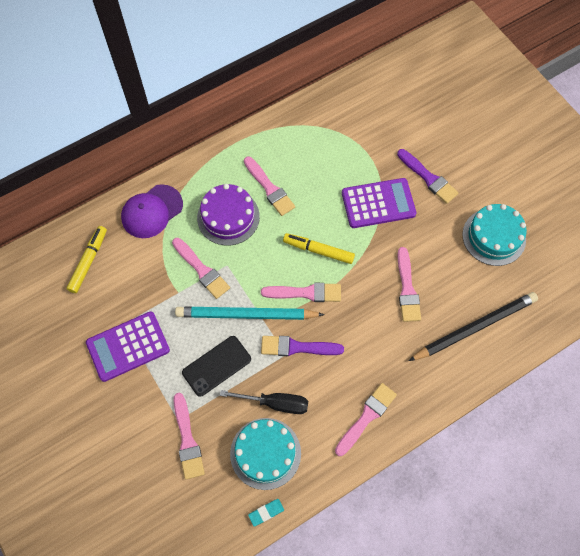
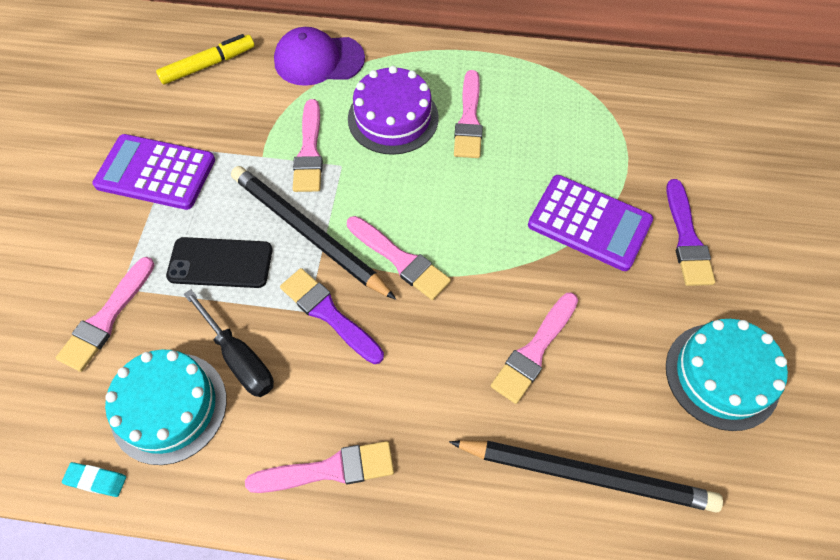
camera: 40 degrees right, 5 degrees down
turquoise pencil [175,306,325,320] -> black pencil [231,166,396,300]
yellow marker [283,233,355,264] -> none

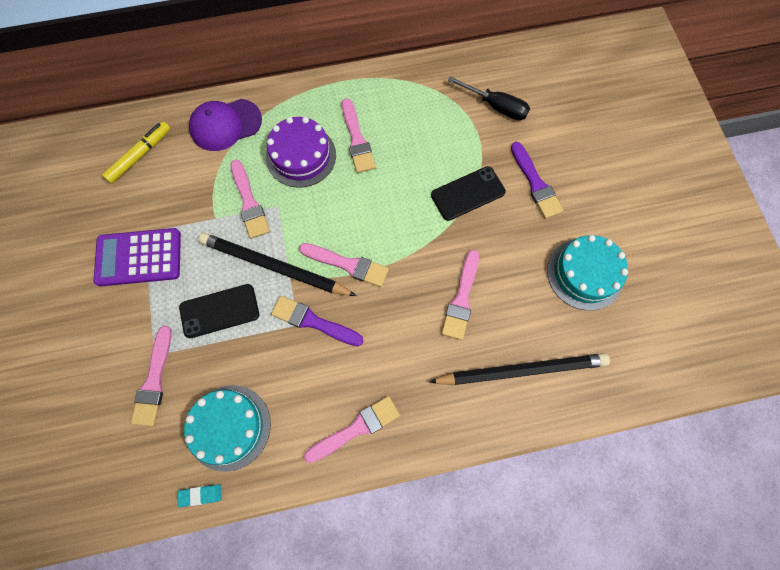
camera: 20 degrees left, 10 degrees up
black screwdriver [184,289,274,397] -> black screwdriver moved to [447,76,530,120]
purple calculator [528,175,653,271] -> black phone [431,166,506,221]

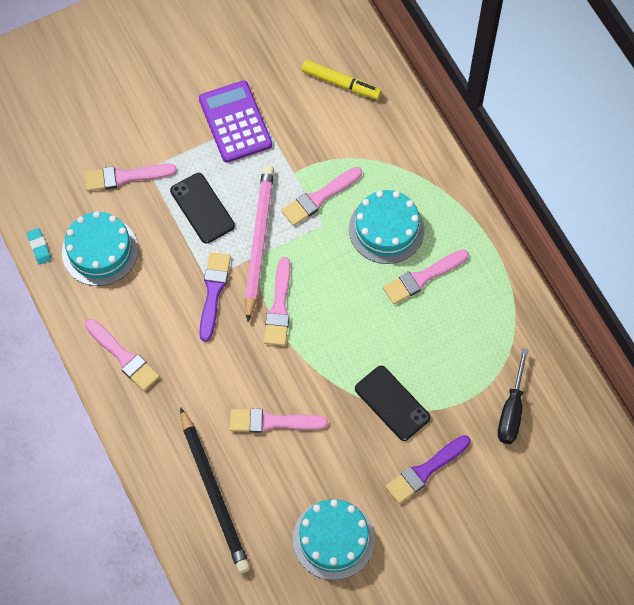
camera: 75 degrees right, 5 degrees down
purple cap [189,99,262,151] -> none
black pencil [198,233,357,296] -> pink pencil [245,165,274,322]
purple cake [266,117,336,188] -> turquoise cake [349,190,424,264]

